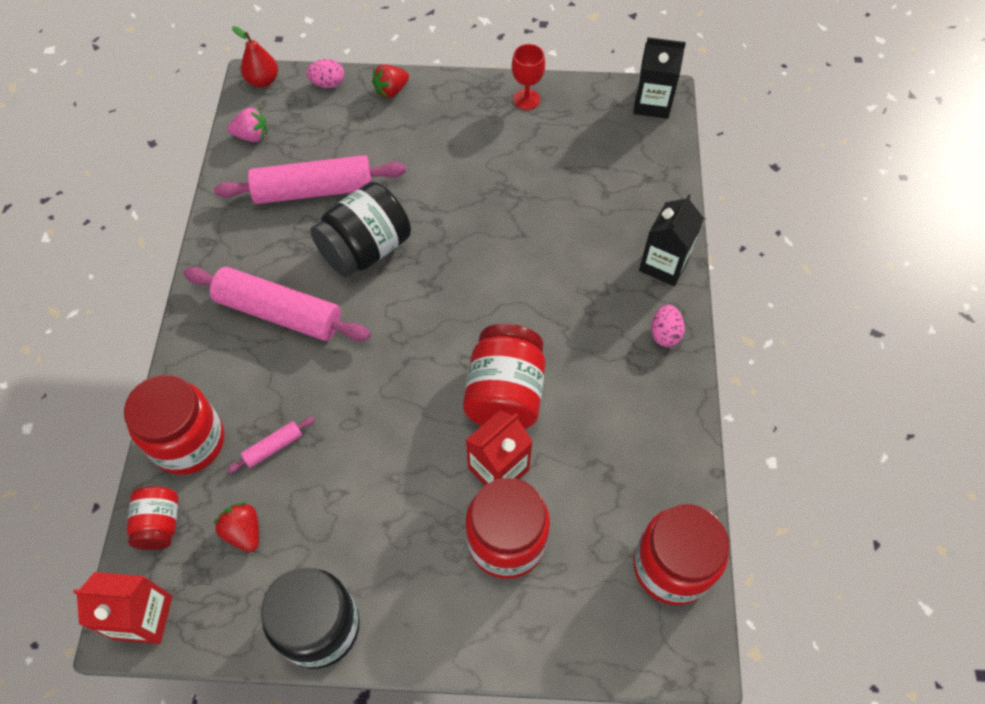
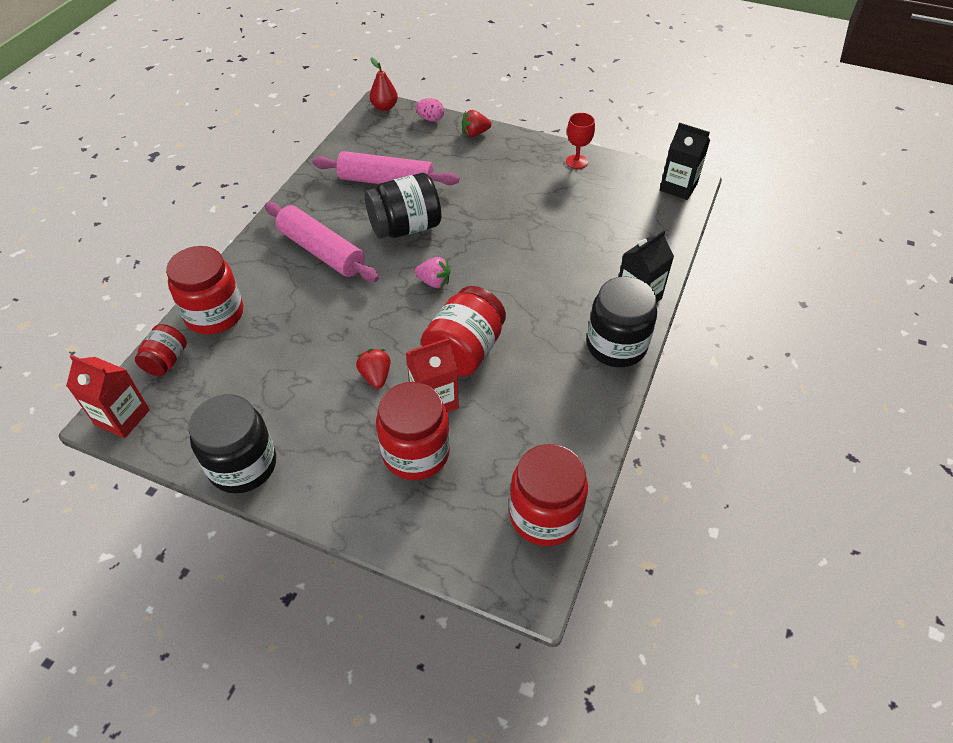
camera: 20 degrees right, 10 degrees down
red strawberry [213,502,259,552] -> red strawberry moved to [356,349,391,388]
pink rolling pin [227,417,315,473] -> none
pink strawberry [228,108,268,142] -> pink strawberry moved to [415,257,451,288]
pink egg [651,305,685,347] -> black jar [587,276,657,367]

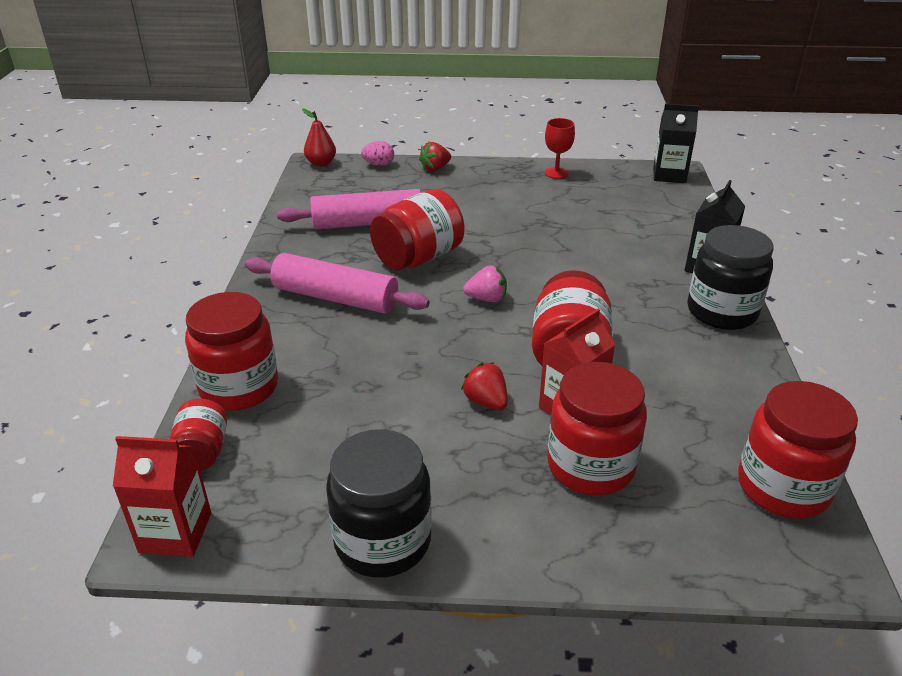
camera: 20 degrees left, 15 degrees down
black jar [365,173,441,239] -> red jar [370,189,464,270]

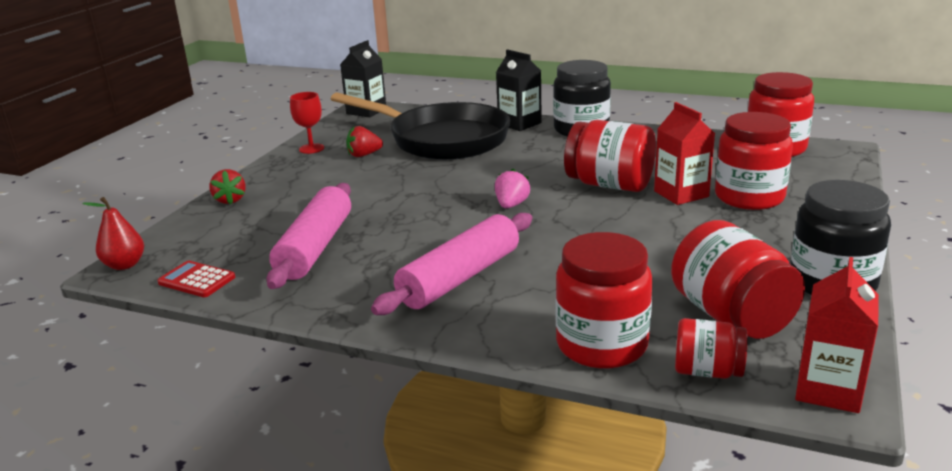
camera: 70 degrees left, 10 degrees down
pink egg [361,141,394,166] -> none
red jar [370,189,464,270] -> red jar moved to [671,220,805,339]
red strawberry [461,362,508,410] -> red strawberry moved to [346,126,383,157]
none -> red calculator [157,261,235,297]
none -> black pan [331,93,510,160]

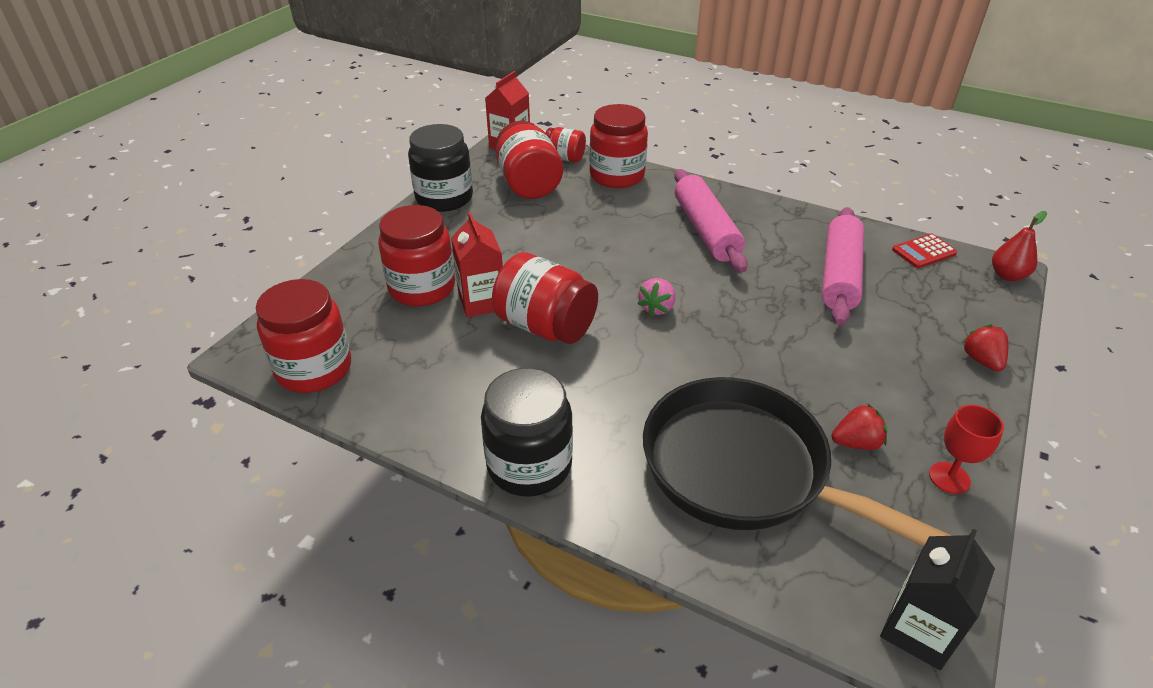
camera: 175 degrees left, 15 degrees up
red calculator [157,261,235,297] -> red calculator turned 120 degrees clockwise [892,234,957,268]
pink rolling pin [371,213,532,315] -> pink rolling pin turned 60 degrees counterclockwise [674,169,748,272]
black carton [496,49,542,131] -> none

